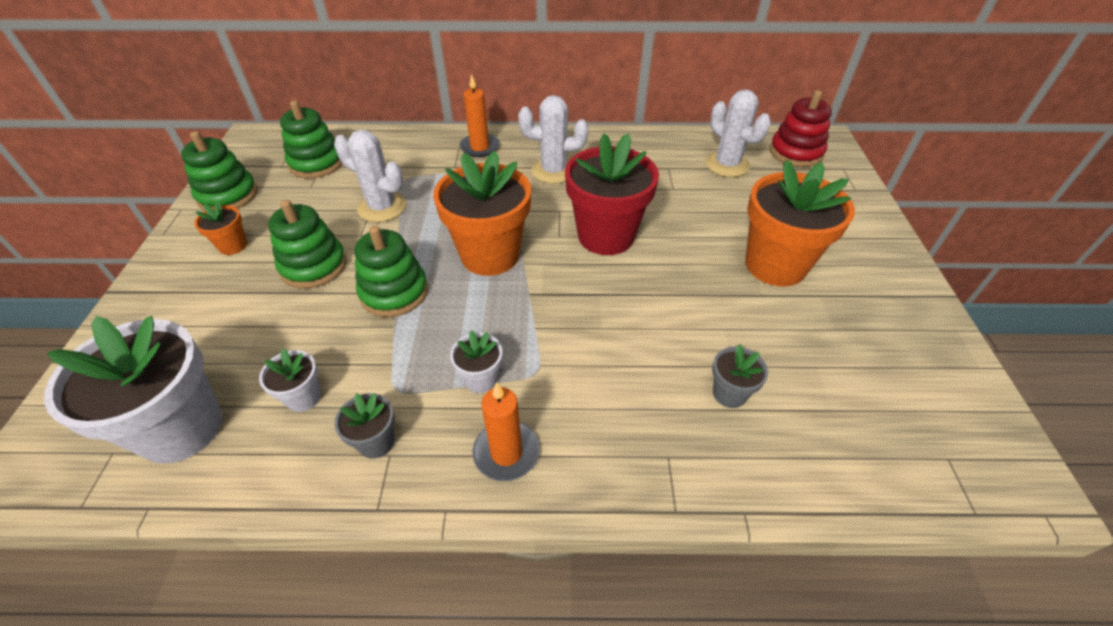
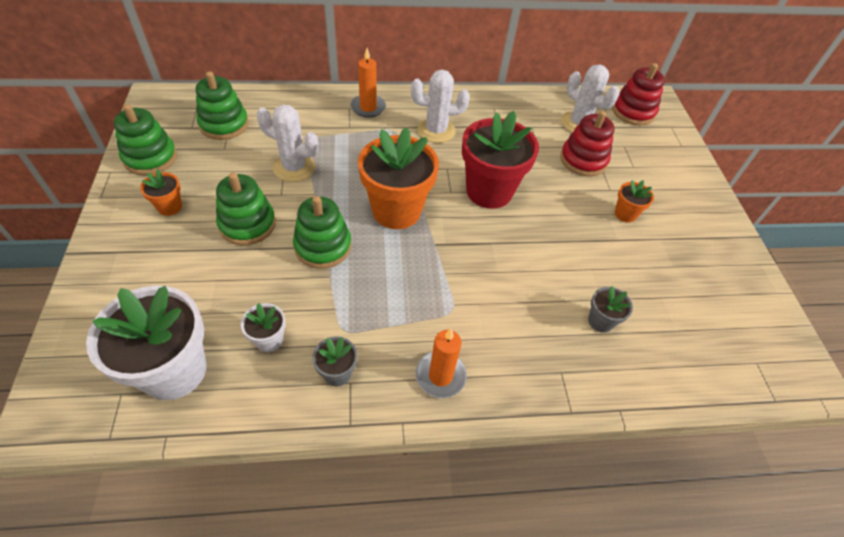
camera: 10 degrees left, 5 degrees up
white flower pot [450,330,502,393] -> none
orange flower pot [745,160,855,287] -> orange flower pot [615,180,654,223], size x0.46
none -> red stacking toy [560,111,615,176]

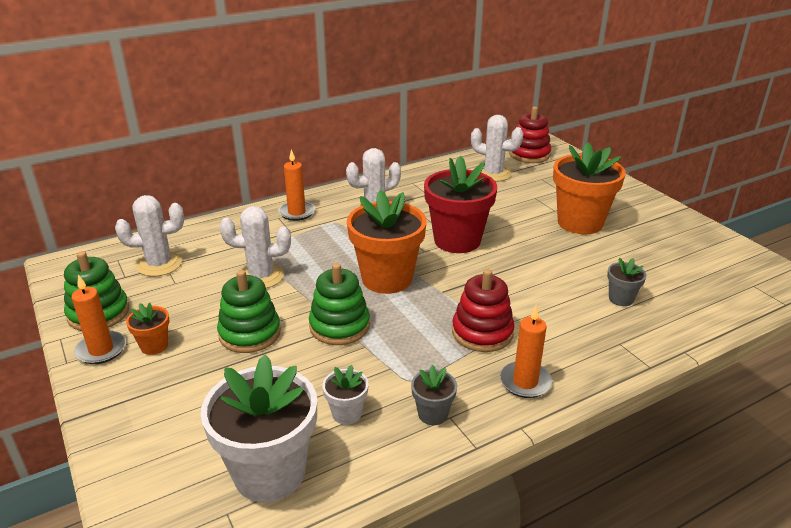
camera: 20 degrees left, 20 degrees down
green stacking toy [196,72,249,140] -> white cactus [115,195,184,277]
red stacking toy [560,111,615,176] -> red stacking toy moved to [452,269,514,352]
orange flower pot [615,180,654,223] -> orange flower pot [553,142,626,234], size x2.17
none -> orange candle [71,274,126,364]

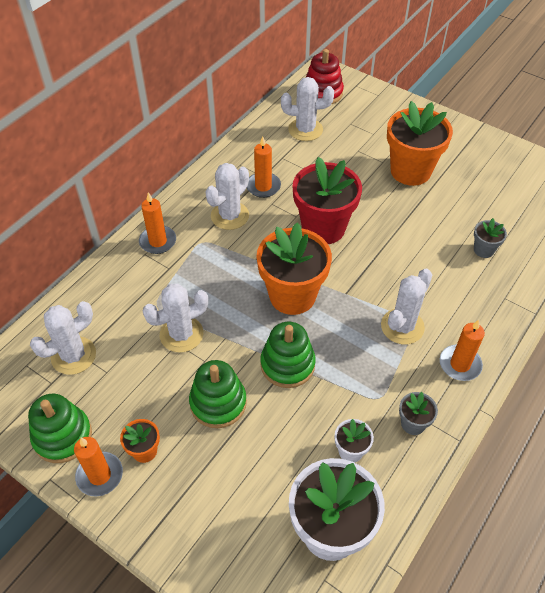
camera: 25 degrees left, 20 degrees up
red stacking toy [452,269,514,352] -> white cactus [381,269,432,344]
none -> orange candle [247,136,281,198]

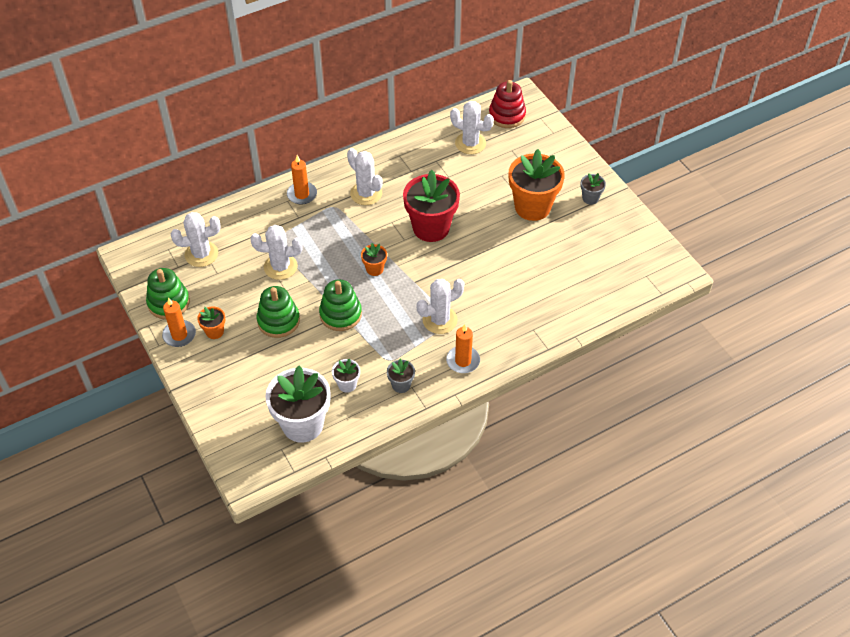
camera: 25 degrees right, 0 degrees up
white cactus [205,163,249,230] -> white cactus turned 75 degrees clockwise [347,148,382,205]
orange candle [247,136,281,198] -> none
orange flower pot [256,223,332,315] -> orange flower pot [361,243,387,276], size x0.46
grey flower pot [474,218,507,258] -> grey flower pot moved to [580,173,606,205]

